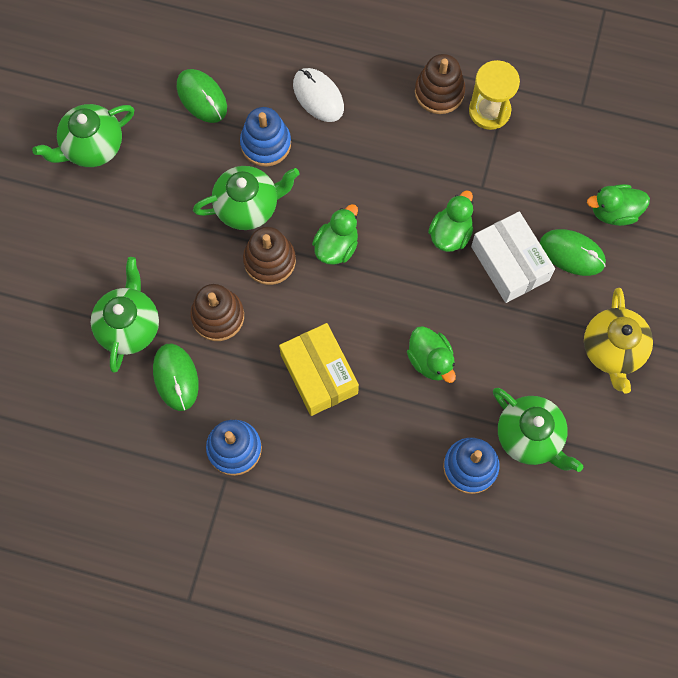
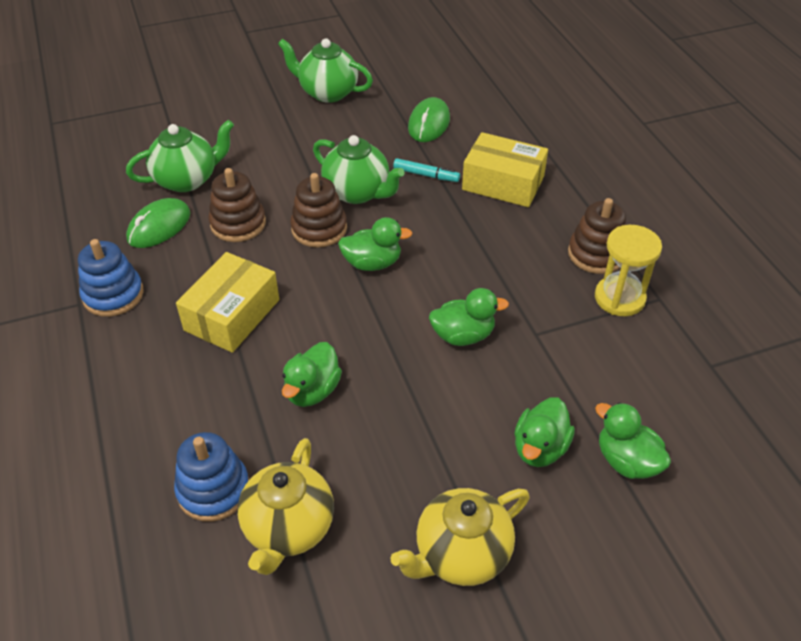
camera: 55 degrees right, 25 degrees down
blue stacking toy [240,107,291,167] -> turquoise marker [393,158,460,182]
white mouse [293,68,344,122] -> yellow box [462,132,548,207]
white box [471,211,555,303] -> none
green teapot [493,388,583,472] -> yellow teapot [238,438,334,575]
green mouse [540,229,606,276] -> green duck [514,398,575,467]

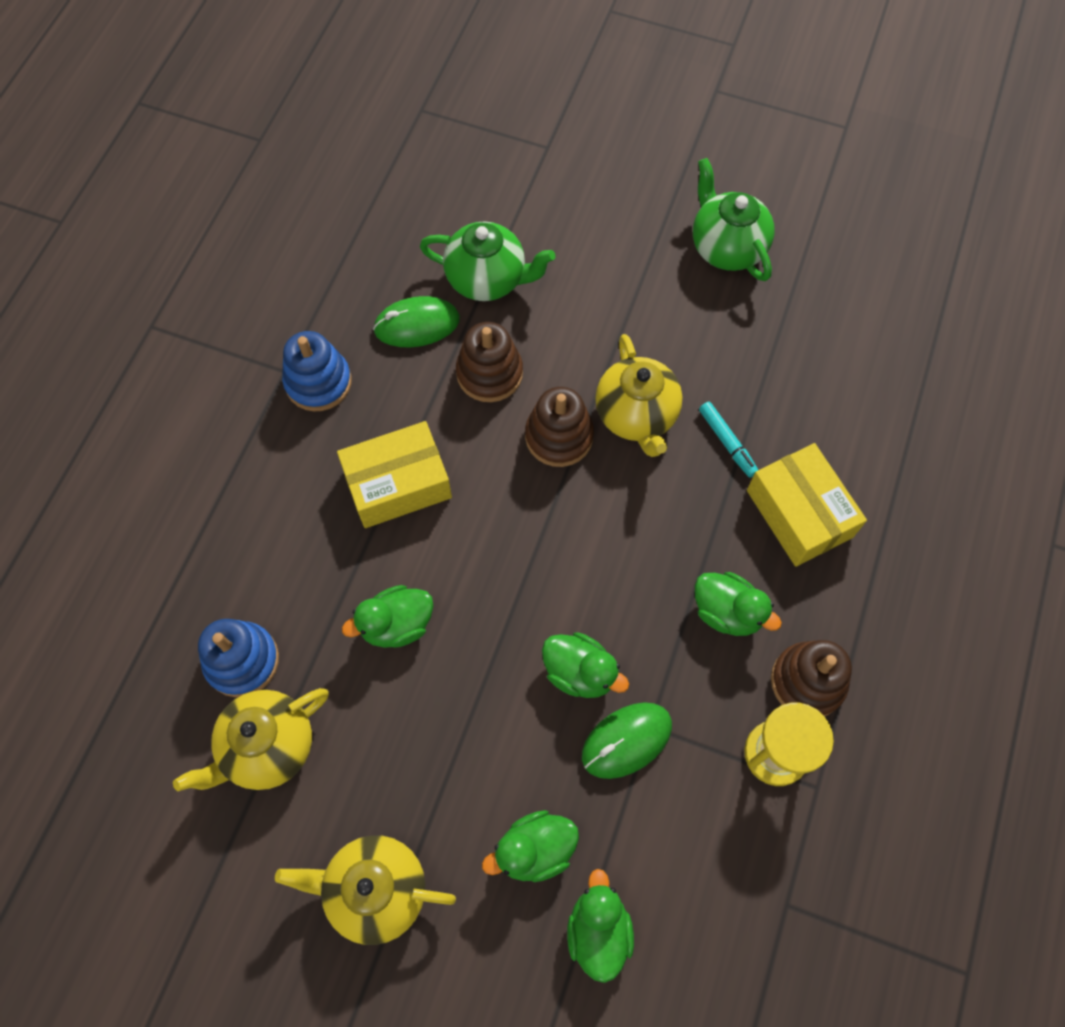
camera: 40 degrees right, 20 degrees up
green teapot [313,135,405,204] -> yellow teapot [595,334,683,457]
green duck [338,217,412,271] -> green duck moved to [695,572,782,636]
green mouse [408,97,450,142] -> green mouse moved to [582,702,672,779]

